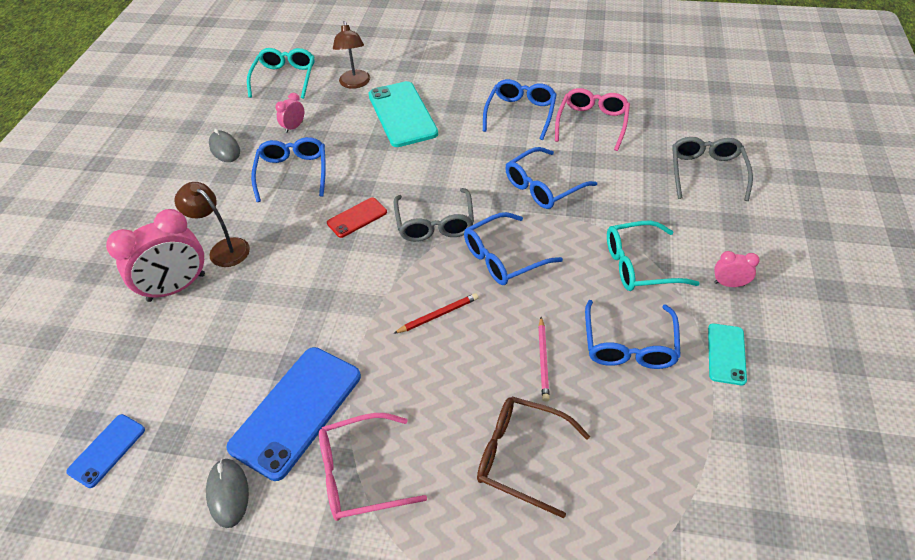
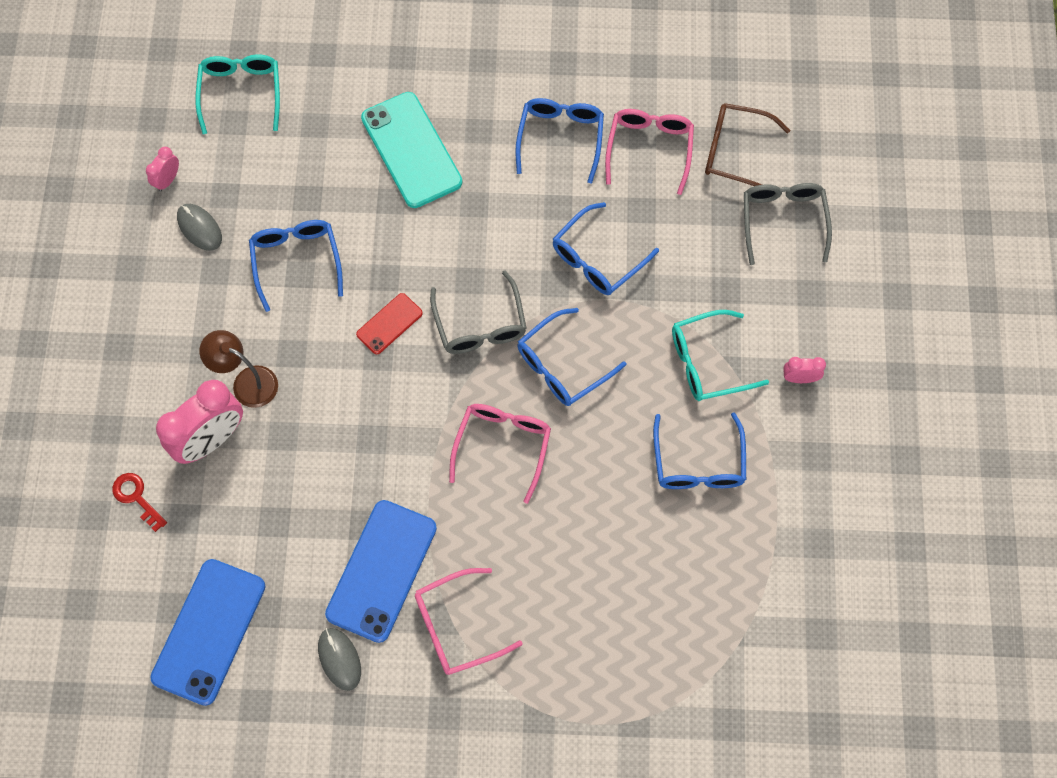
camera: 10 degrees left, 20 degrees up
blue phone [66,414,145,488] -> blue phone [150,559,266,706], size x1.94
pink clock [275,93,304,133] -> pink clock moved to [146,147,179,192]
brown lamp [333,21,370,89] -> none
red pencil [393,293,478,334] -> pink glasses [449,404,551,504]
brown glasses [477,397,590,518] -> brown glasses moved to [705,103,790,186]
pink pencil [538,317,550,401] -> none
turquoise phone [708,323,747,385] -> none
none -> red key [112,473,167,532]

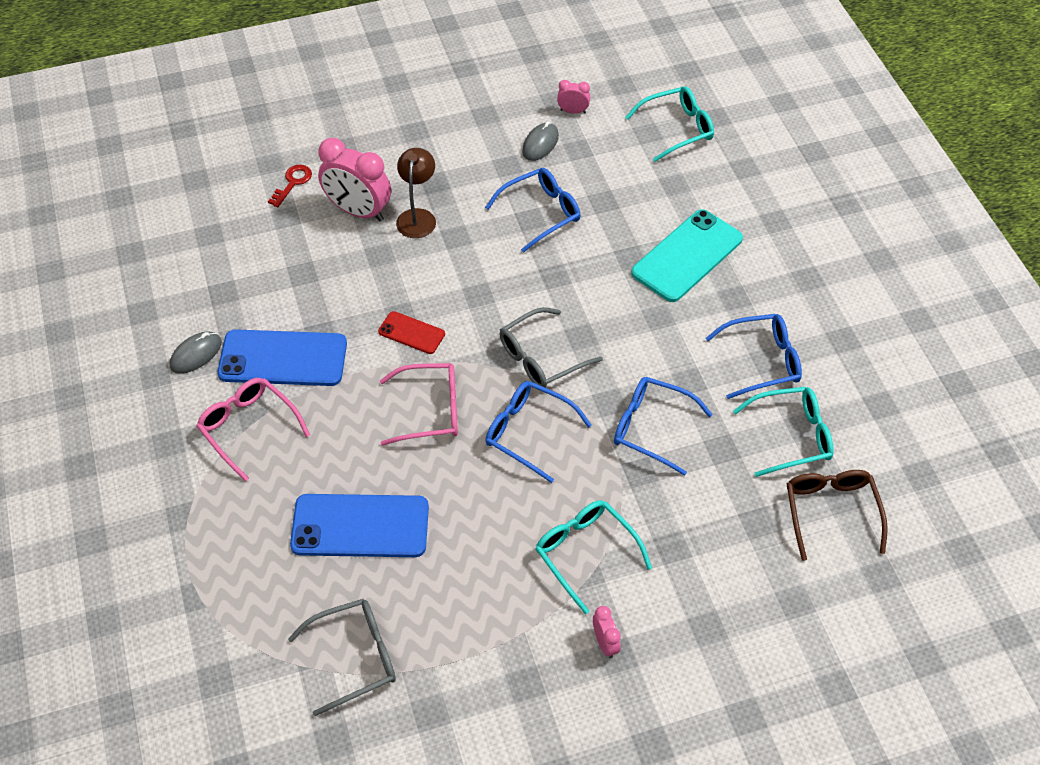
camera: 70 degrees right, 15 degrees down
blue phone [150,559,266,706] -> blue phone moved to [290,494,429,557]
red phone [356,293,423,354] -> red phone moved to [378,311,445,354]
pink glasses [605,109,694,195] -> turquoise glasses [733,387,834,477]
blue glasses [653,412,746,489] -> none
grey glasses [744,183,832,265] -> grey glasses moved to [288,599,396,716]

